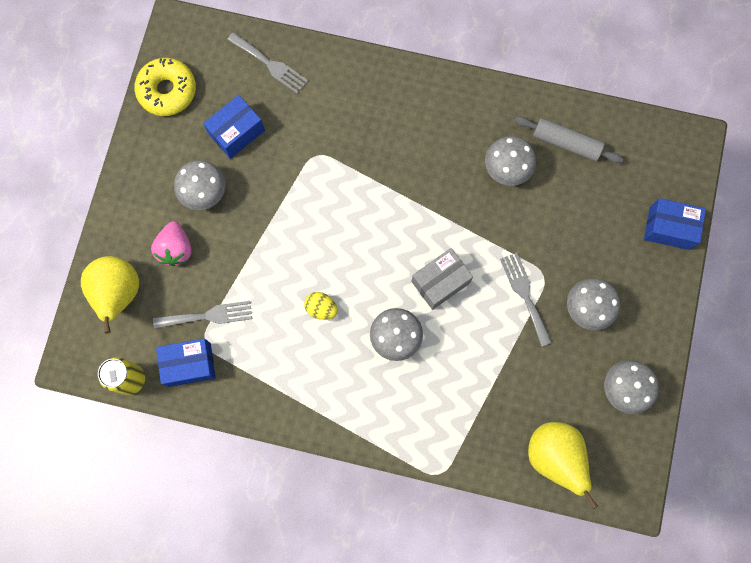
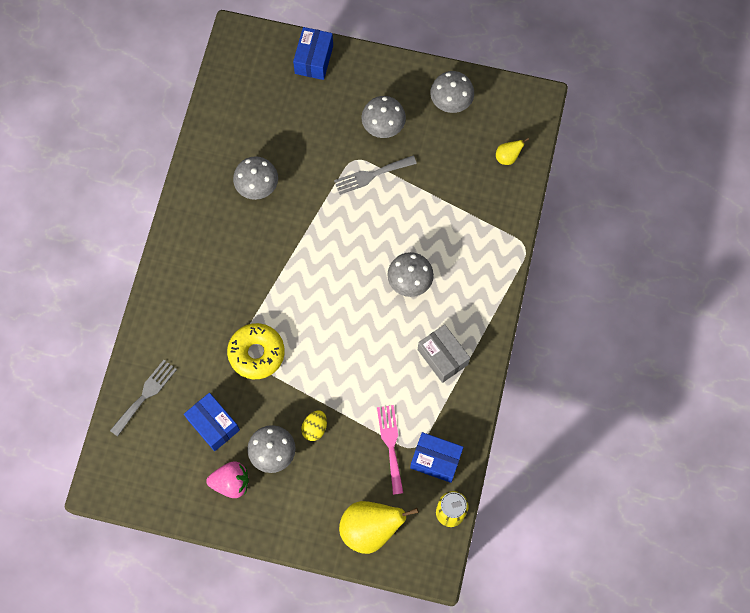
camera: 90 degrees left, 5 degrees down
yellow donut [134,58,196,116] -> yellow donut moved to [227,323,285,379]
pink strawberry [151,221,192,266] -> pink strawberry moved to [206,462,249,498]
grey fork [153,301,252,329] -> pink fork [377,405,403,495]
blue box [156,338,216,387] -> blue box turned 60 degrees counterclockwise [410,432,464,483]
yellow egg [304,292,338,320] -> yellow egg moved to [301,410,327,441]
grey box [411,248,473,310] -> grey box moved to [418,324,470,383]
grey rolling pin [515,116,623,163] -> none
yellow pear [528,422,598,509] -> yellow pear [496,138,529,165], size x0.47

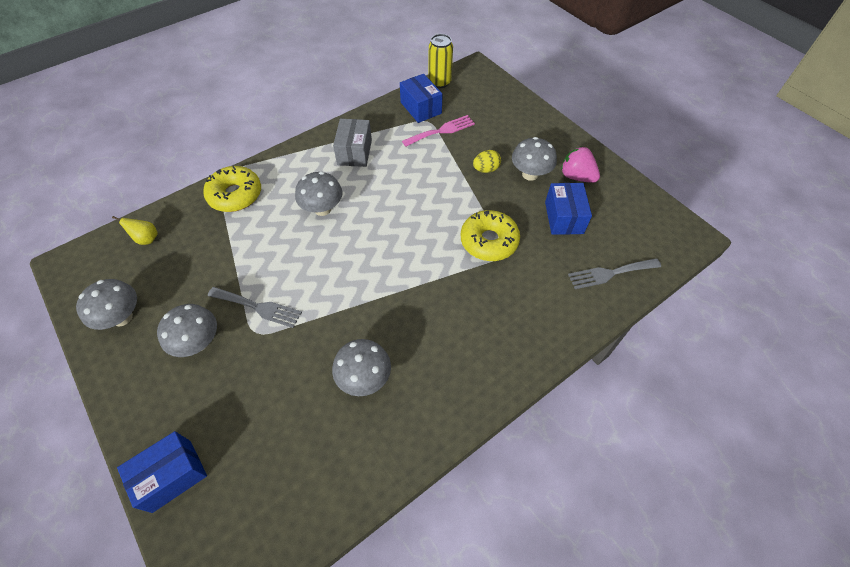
camera: 140 degrees left, 15 degrees down
yellow pear [339,501,419,554] -> none
pink fork [377,405,403,495] -> pink fork turned 150 degrees counterclockwise [402,115,475,147]
none -> yellow donut [203,166,261,212]

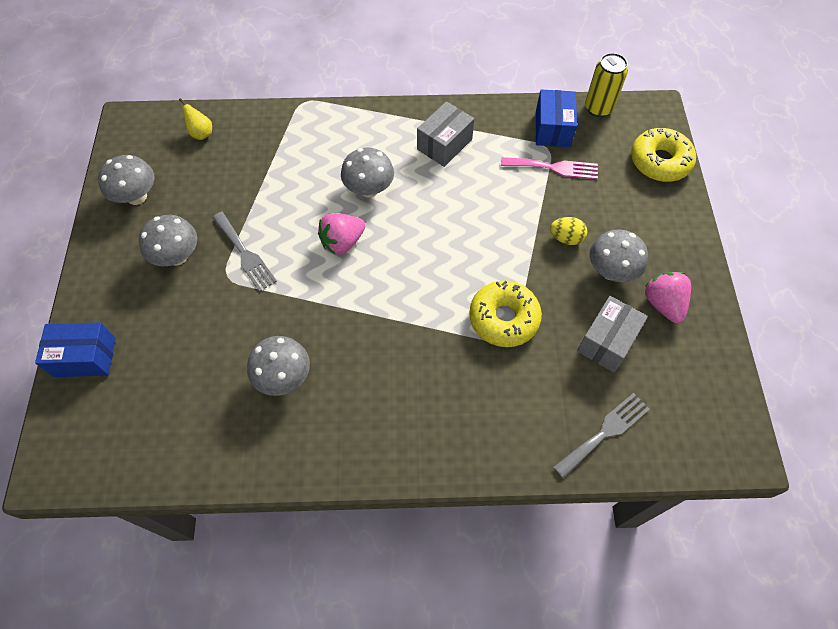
camera: 35 degrees right, 5 degrees up
yellow donut [203,166,261,212] -> yellow donut moved to [631,128,696,182]
blue box [545,183,592,235] -> grey box [577,296,648,372]
grey fork [568,258,661,289] -> grey fork turned 120 degrees clockwise [553,393,650,478]
none -> pink strawberry [318,213,366,255]

